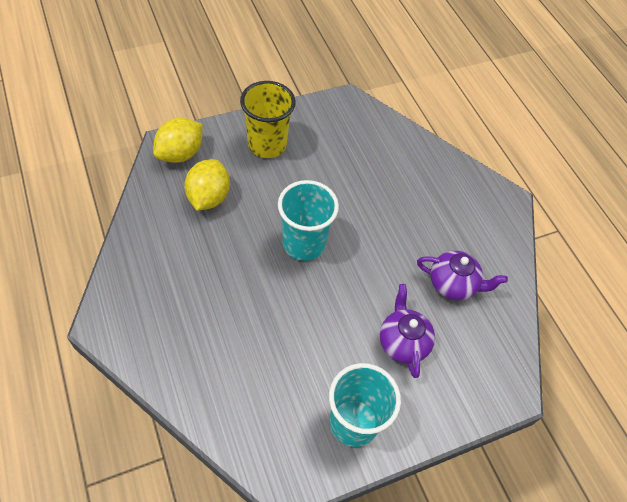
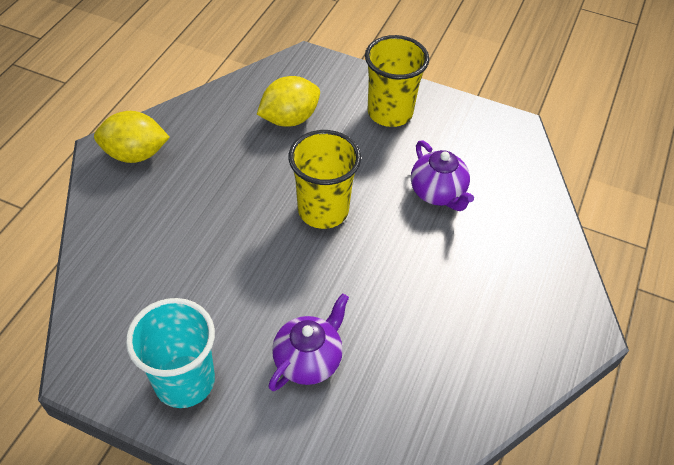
camera: 50 degrees right, 5 degrees down
yellow lemon [153,118,203,163] -> yellow lemon moved to [94,111,170,163]
turquoise cup [278,180,339,261] -> yellow cup [288,130,361,229]
purple teapot [417,251,508,300] -> purple teapot moved to [411,140,474,211]

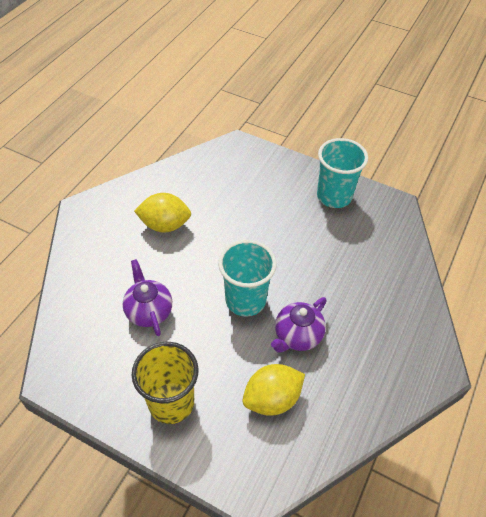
camera: 175 degrees left, 0 degrees up
yellow lemon [94,111,170,163] -> yellow lemon moved to [134,193,191,232]
purple teapot [268,293,349,391] -> purple teapot moved to [271,297,326,353]
yellow cup [288,130,361,229] -> turquoise cup [218,240,277,317]

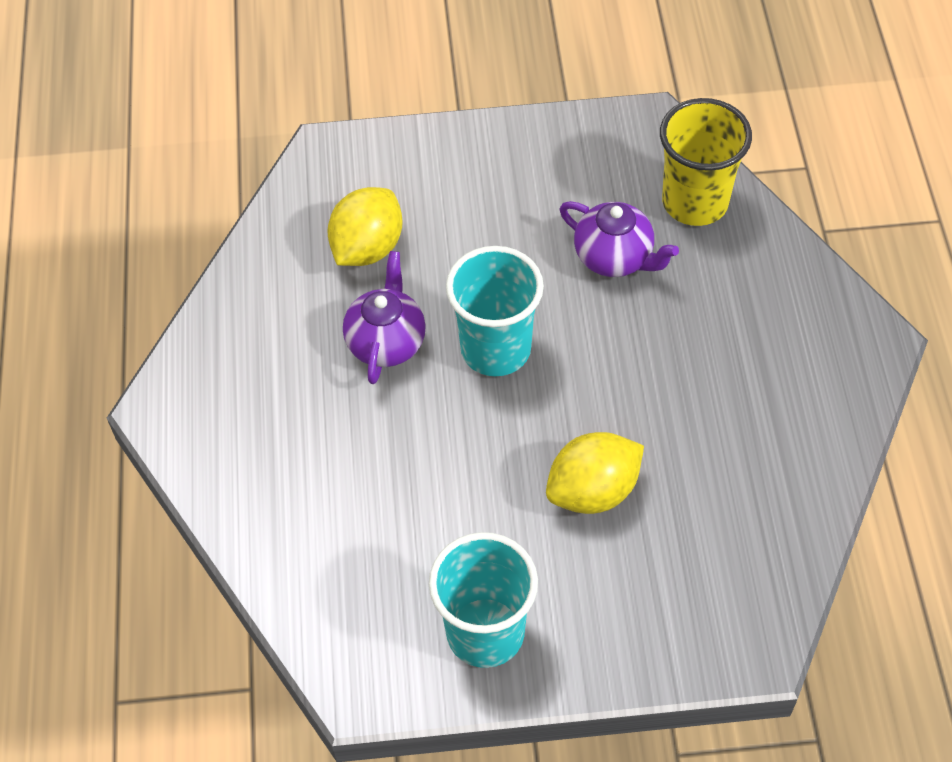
camera: 150 degrees right, 5 degrees up
yellow cup [132,342,198,424] -> yellow cup moved to [660,98,752,226]
yellow lemon [134,193,191,232] -> yellow lemon moved to [546,432,644,514]

